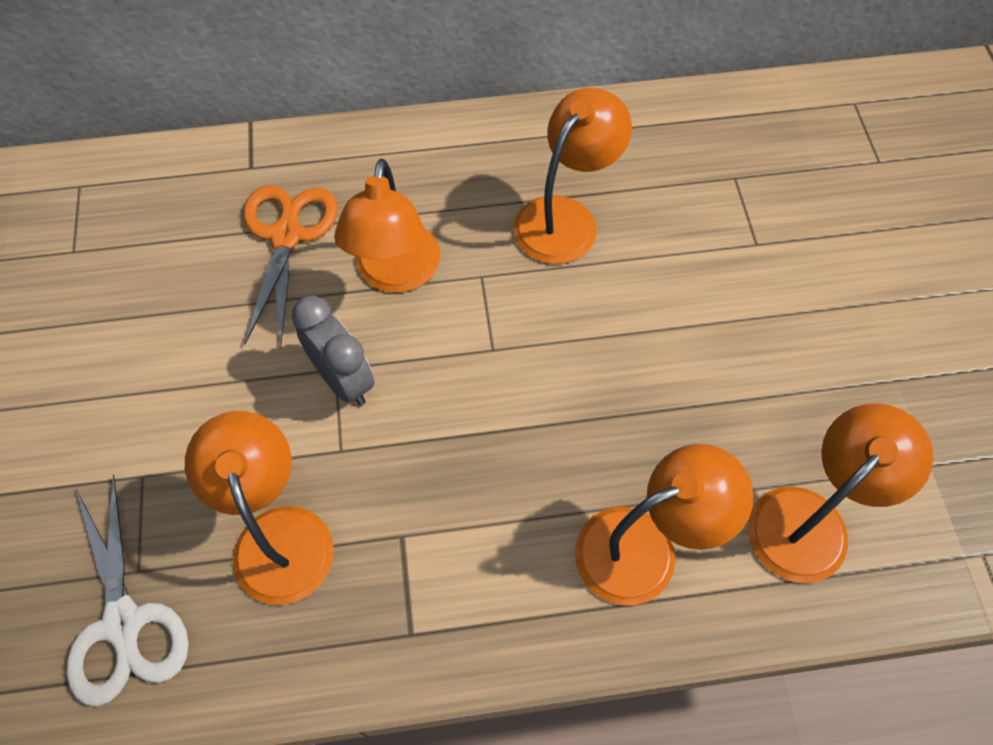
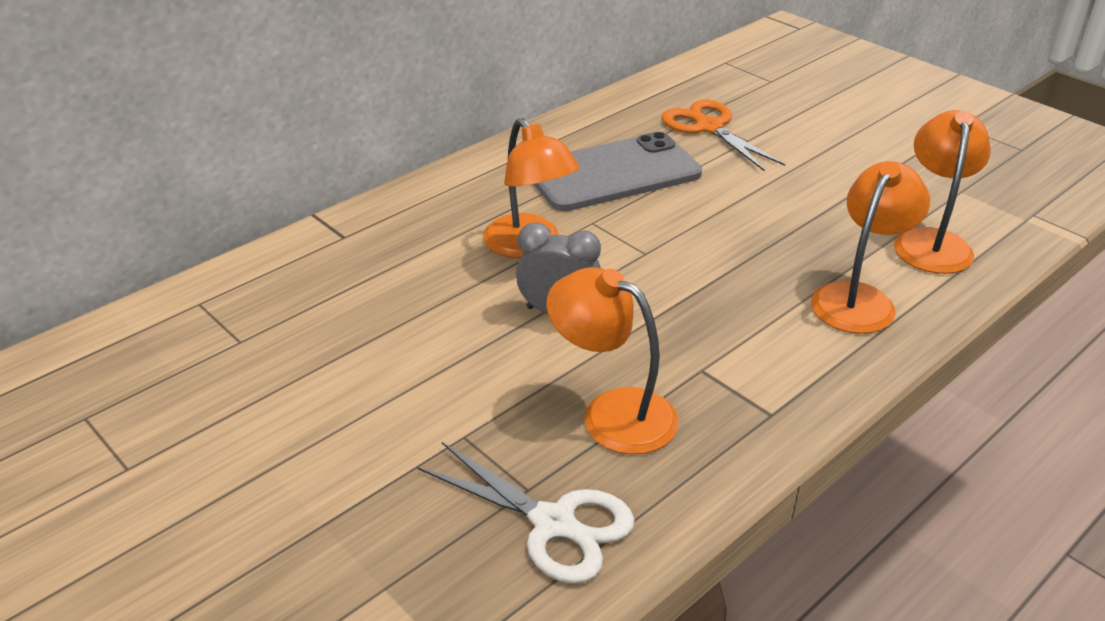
camera: 35 degrees left, 25 degrees down
orange scissors [244,185,338,347] -> orange scissors moved to [662,99,785,171]
orange lamp [513,88,632,264] -> grey phone [534,132,702,211]

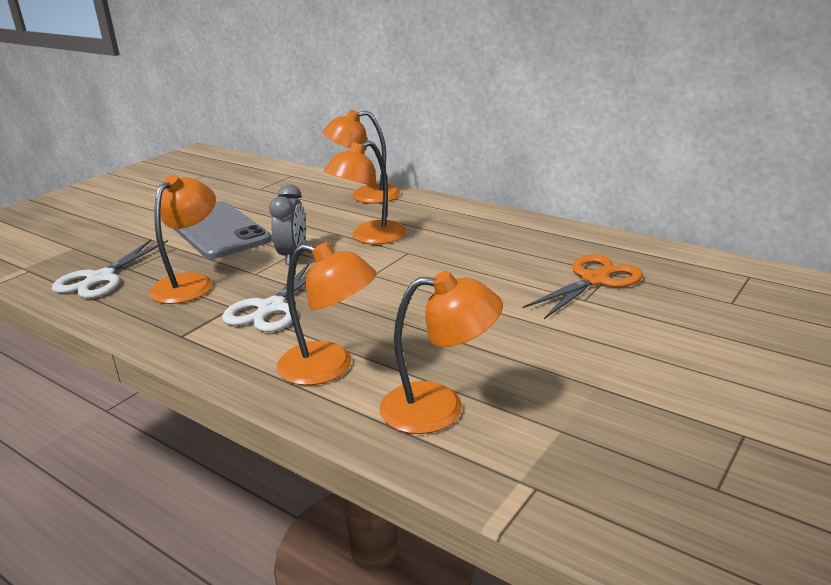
camera: 80 degrees right, 10 degrees down
grey phone [534,132,702,211] -> grey phone moved to [173,201,271,259]
none -> white scissors [222,262,310,332]
none -> orange lamp [322,109,400,204]

